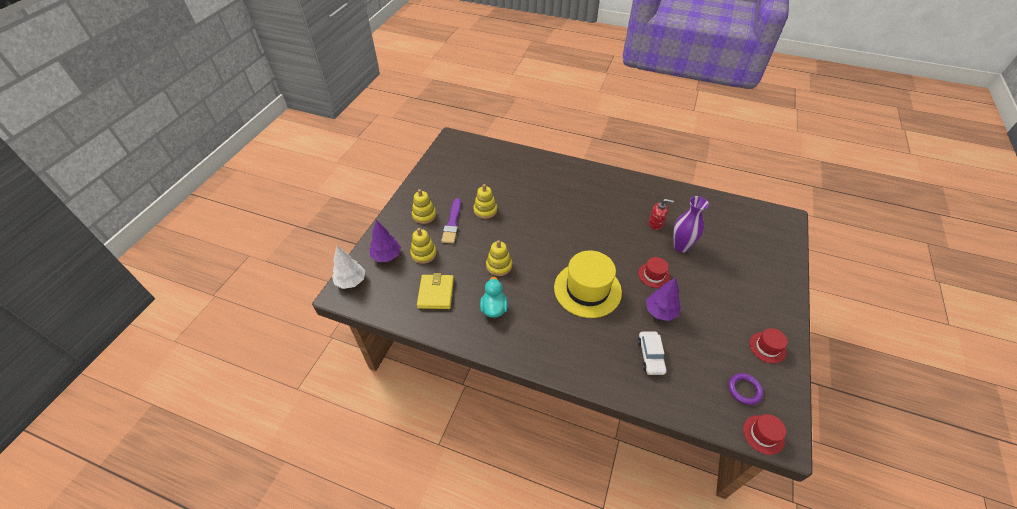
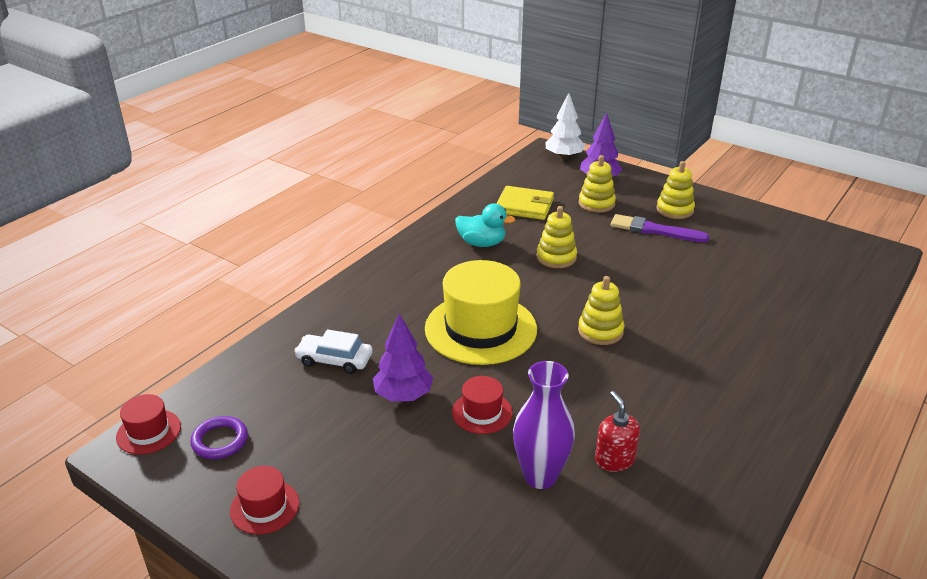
camera: 105 degrees right, 15 degrees down
yellow stacking toy [473,184,497,219] -> yellow stacking toy moved to [578,276,625,345]
red soap dispenser [649,199,674,230] -> red soap dispenser turned 135 degrees clockwise [595,391,640,472]

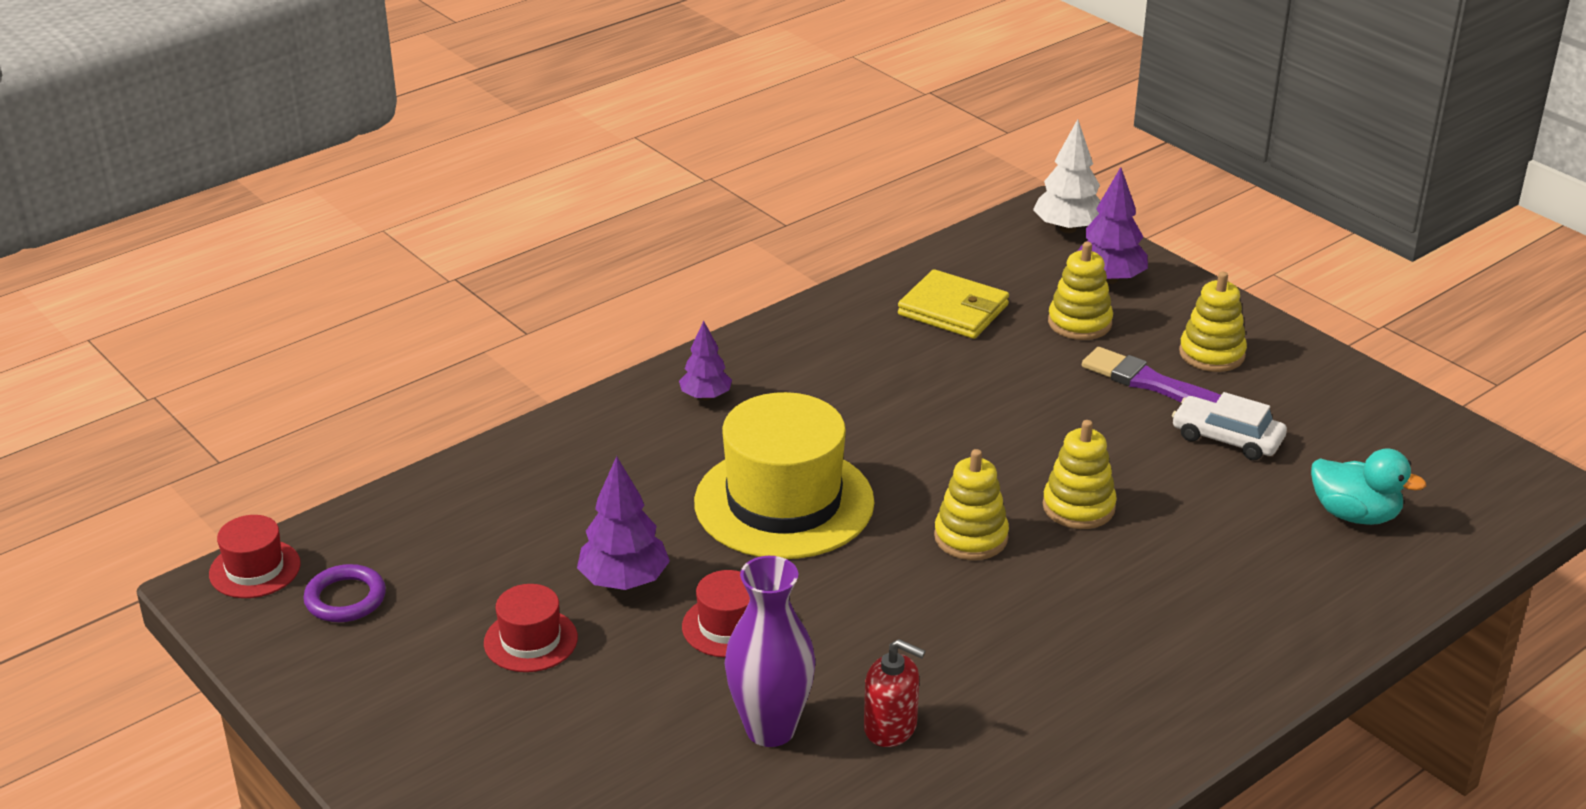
camera: 15 degrees right, 0 degrees up
red hat [230,466,299,535] -> red hat moved to [484,584,578,672]
white car [294,329,373,374] -> white car moved to [1172,392,1287,460]
turquoise duck [455,203,515,247] -> turquoise duck moved to [1311,448,1426,525]
yellow stacking toy [536,206,577,268] -> yellow stacking toy moved to [1043,420,1117,529]
red soap dispenser [595,391,640,472] -> red soap dispenser turned 120 degrees clockwise [864,639,925,747]
none -> purple tree [679,321,732,400]

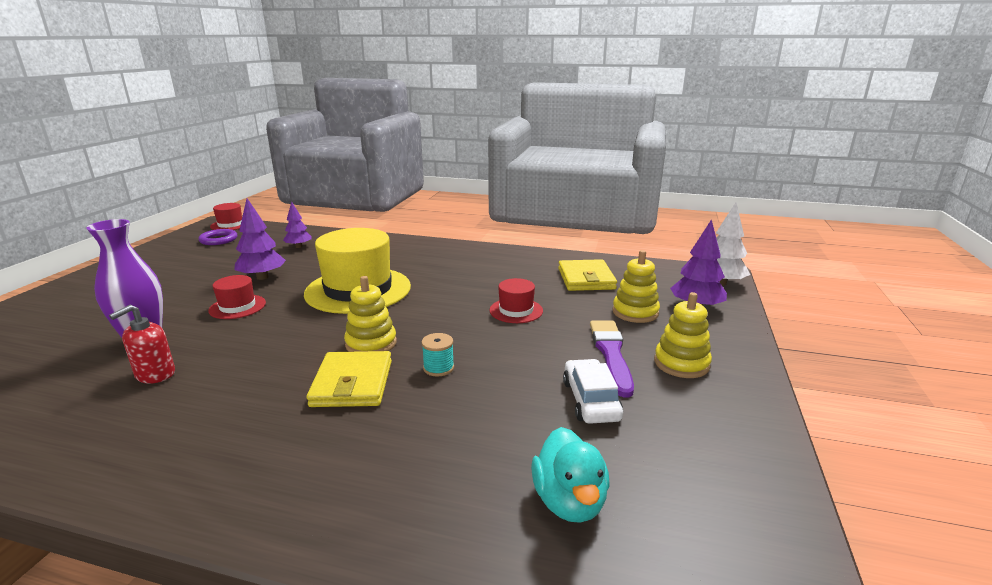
camera: 55 degrees right, 10 degrees down
red hat [484,584,578,672] -> red hat moved to [489,278,543,323]
purple tree [679,321,732,400] -> purple tree moved to [283,201,312,248]
red soap dispenser [864,639,925,747] -> red soap dispenser turned 45 degrees clockwise [109,305,175,384]
yellow stacking toy [1043,420,1117,529] -> turquoise spool [422,333,454,377]
none -> yellow wallet [306,351,392,407]

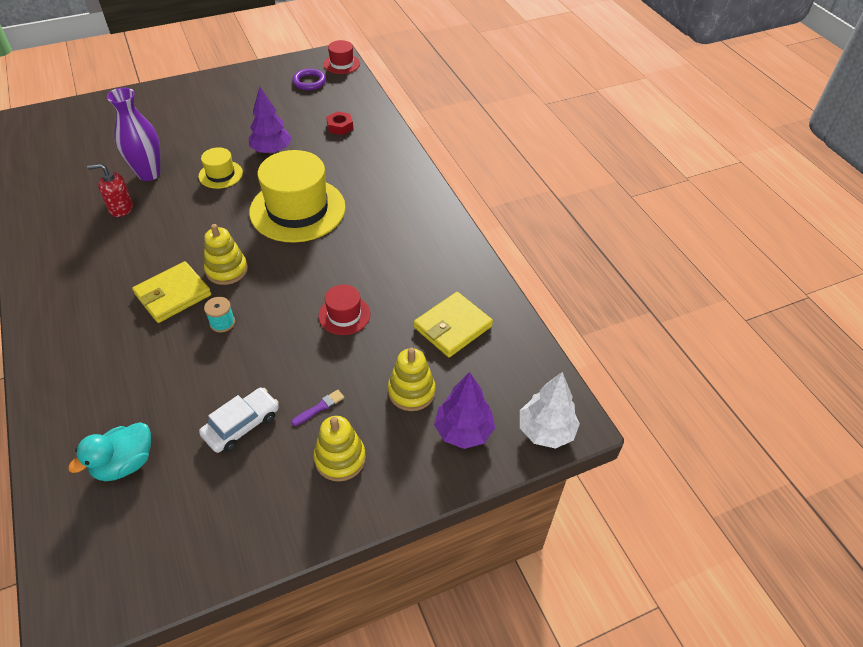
camera: 50 degrees right, 25 degrees up
red hat [208,275,266,319] -> yellow hat [198,147,243,189]
purple tree [283,201,312,248] -> red nut [326,111,353,135]
purple brush [590,321,634,397] -> purple brush [291,390,344,426], size x0.48

